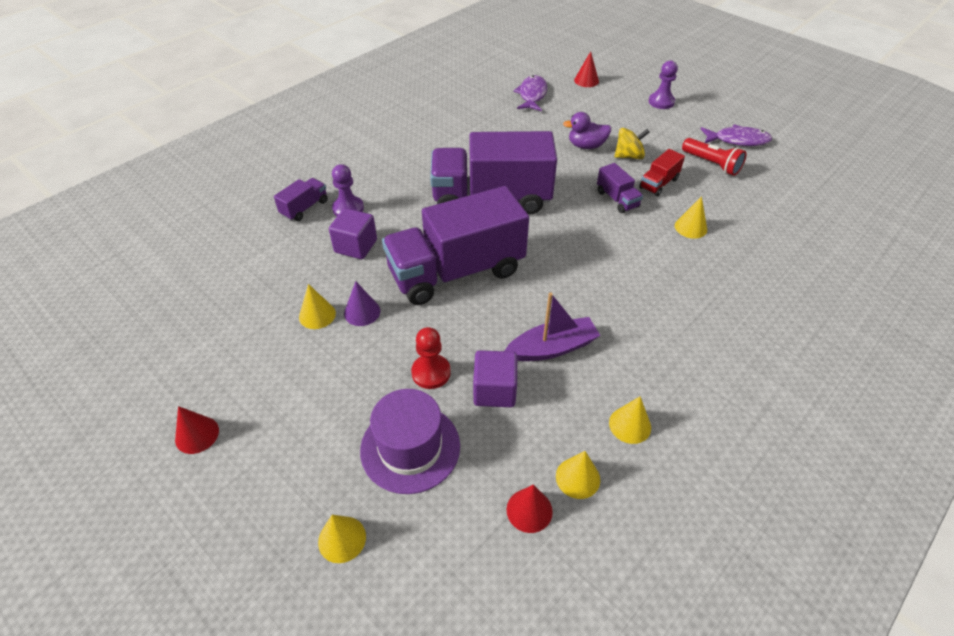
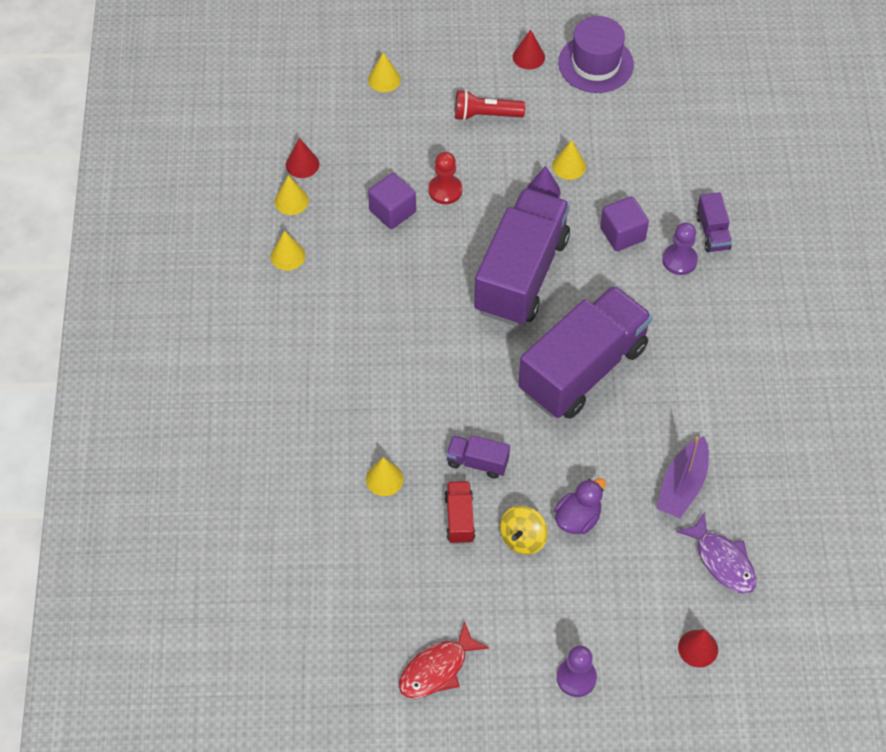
camera: 135 degrees right, 10 degrees up
purple hat [360,389,460,494] -> purple hat moved to [558,16,634,93]
purple boat [505,292,600,361] -> purple boat moved to [656,436,709,519]
red flashlight [682,138,747,176] -> red flashlight moved to [455,89,525,121]
purple fish [701,124,772,146] -> red fish [399,621,489,698]

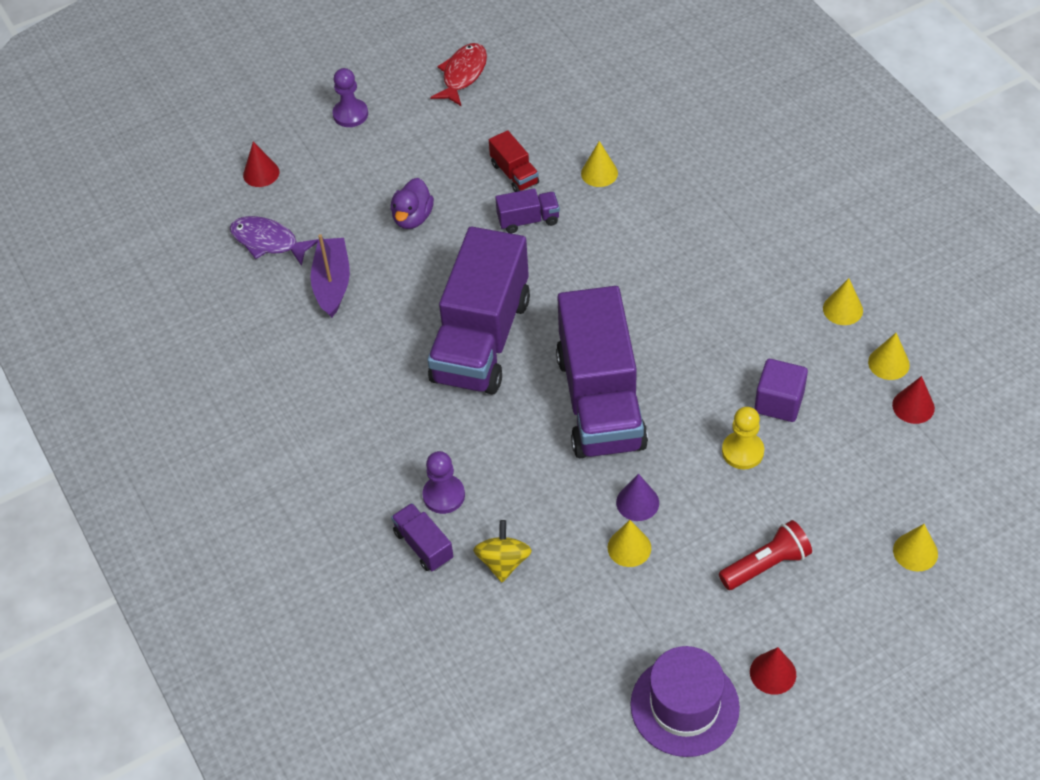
camera: 155 degrees right, 5 degrees down
red pawn [429,152,462,204] -> yellow pawn [722,407,764,469]
yellow spinning top [500,506,548,555] -> yellow spinning top moved to [473,520,532,582]
purple cube [600,196,649,251] -> none

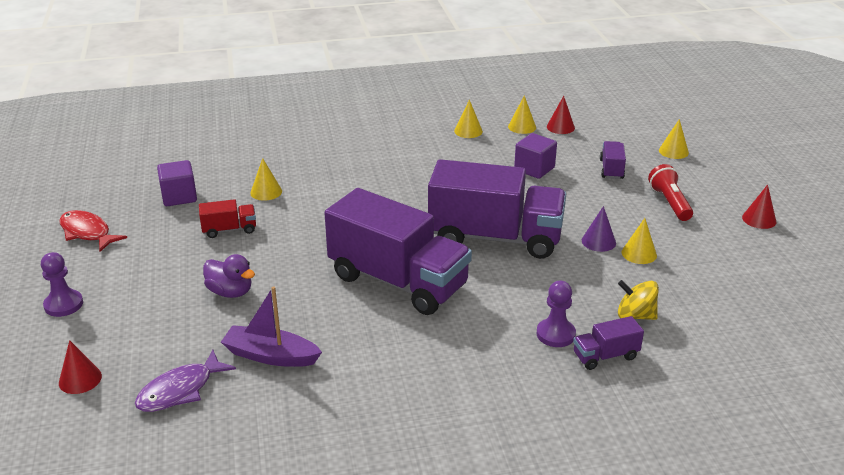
camera: 75 degrees left, 20 degrees down
purple truck [495,188,560,233] -> purple truck moved to [600,141,626,179]
purple hat [630,646,740,757] -> none
yellow pawn [722,407,764,469] -> none
none -> purple cube [157,160,197,206]

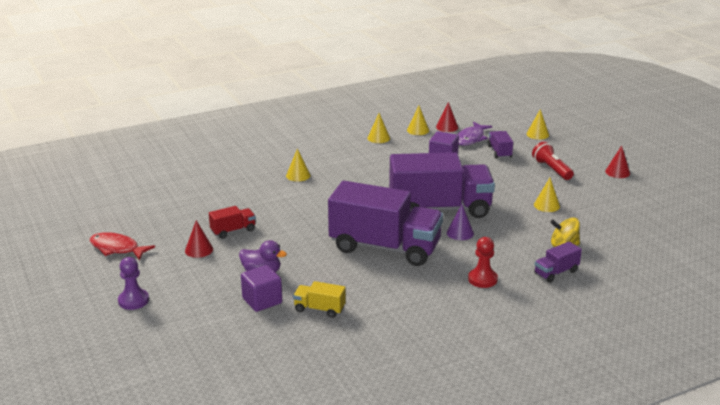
camera: 15 degrees left, 5 degrees down
red cone [59,340,102,394] -> red cone moved to [185,220,213,258]
purple fish [135,350,236,412] -> purple fish moved to [457,122,492,146]
purple cube [157,160,197,206] -> purple cube moved to [241,265,282,312]
purple boat [221,286,322,367] -> yellow truck [293,281,346,318]
yellow cone [250,158,282,201] -> yellow cone moved to [286,148,311,182]
purple pawn [537,281,576,347] -> none
purple cone [582,206,616,252] -> purple cone moved to [447,204,474,240]
none -> red pawn [468,237,498,288]

